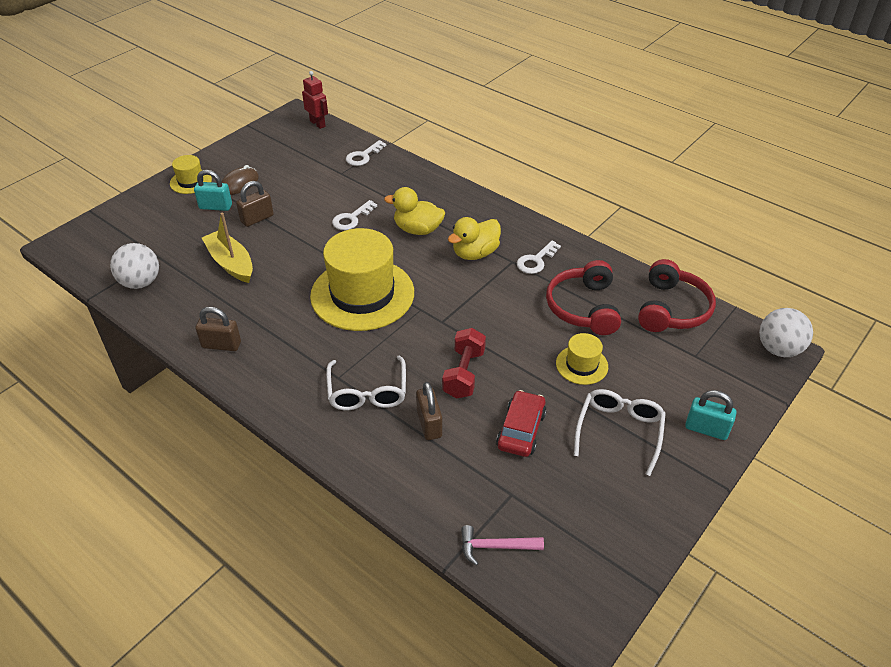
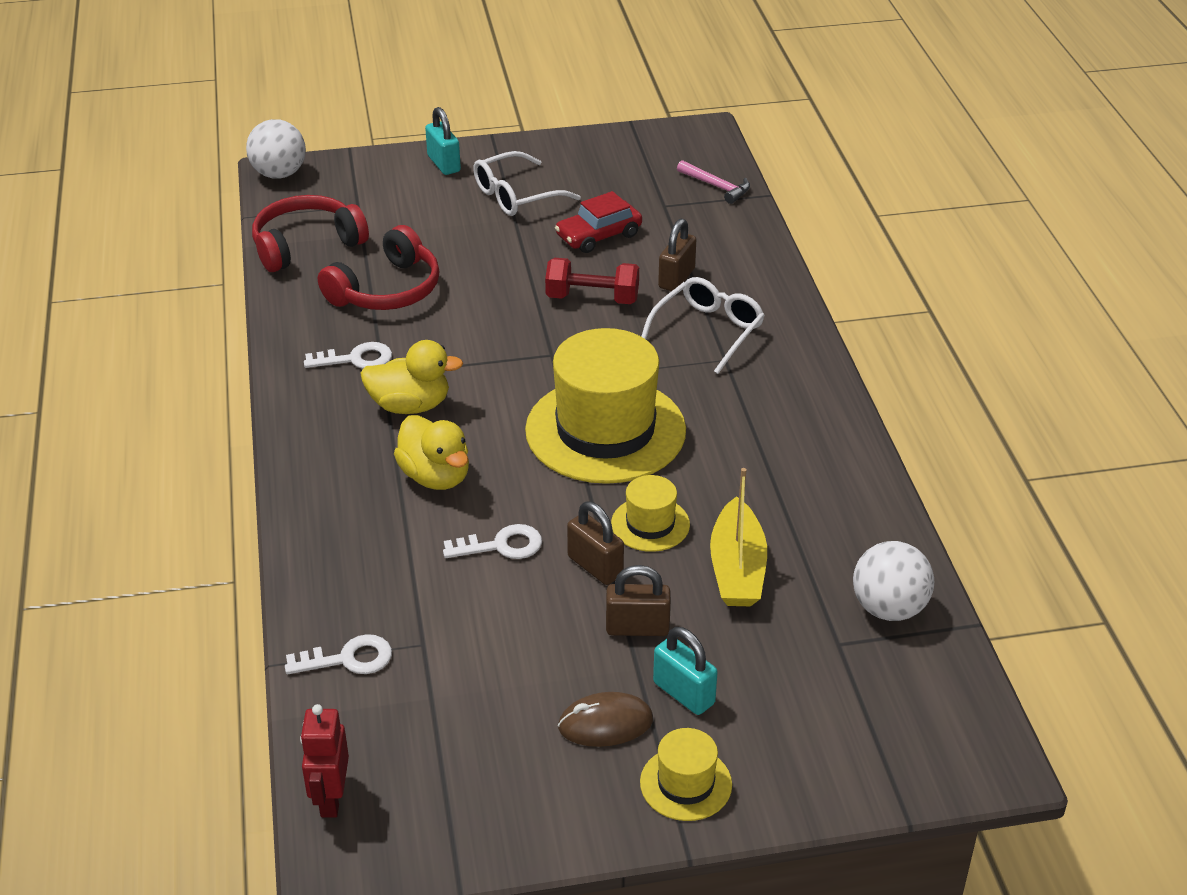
camera: 140 degrees left, 5 degrees down
brown padlock [195,307,241,351] -> brown padlock moved to [567,501,624,585]
red dumbbell [442,328,486,399] -> red dumbbell turned 45 degrees clockwise [545,258,639,304]
yellow hat [556,333,608,385] -> yellow hat moved to [611,475,690,552]

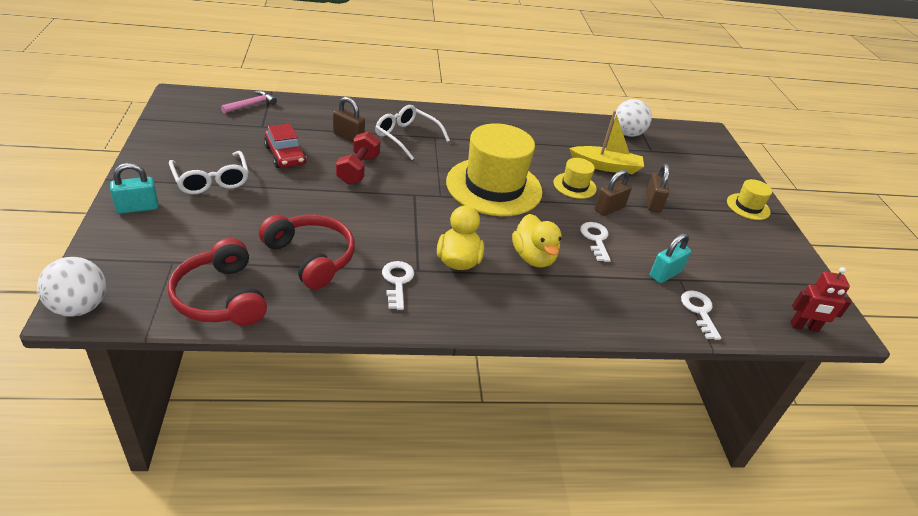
camera: 90 degrees left, 0 degrees up
yellow duck [394,415,469,490] -> yellow duck turned 105 degrees clockwise [512,214,562,268]
brown mouse [558,692,653,747] -> none
turquoise padlock [653,627,717,715] -> turquoise padlock moved to [650,233,691,283]

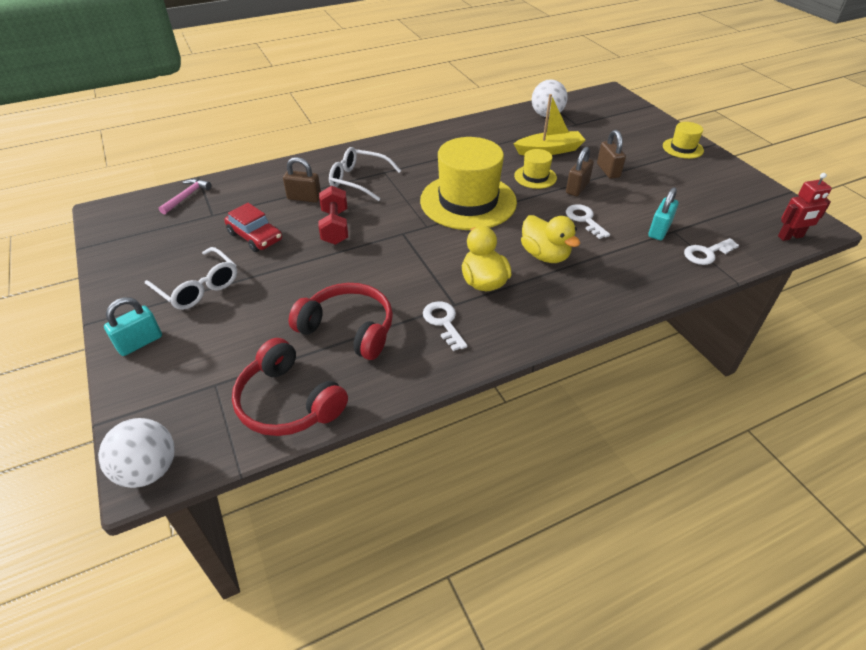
camera: 15 degrees left, 5 degrees up
white key [681,290,721,340] -> white key turned 90 degrees counterclockwise [684,238,739,265]

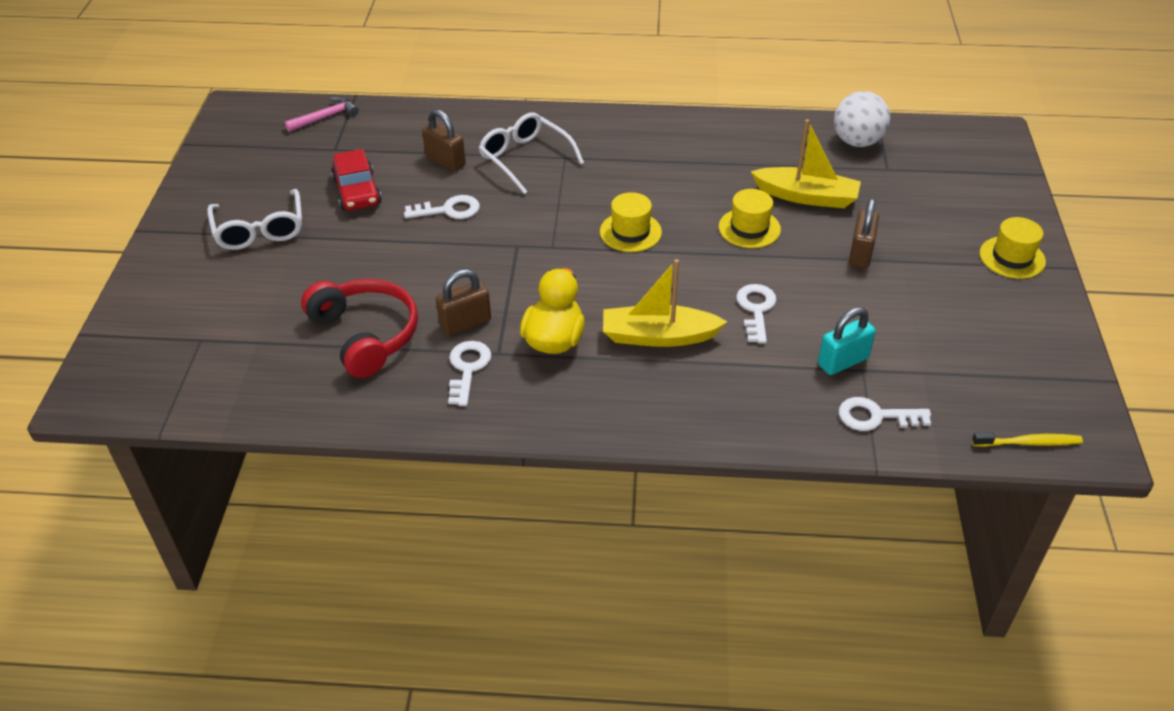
camera: 30 degrees right, 0 degrees up
white ball [98,418,175,488] -> none
turquoise padlock [104,297,162,356] -> none
red headphones [232,338,348,436] -> none
red dumbbell [318,186,348,245] -> white key [404,195,480,219]
yellow hat [420,137,517,230] -> yellow hat [600,192,662,252], size x0.46
yellow duck [521,215,580,263] -> yellow boat [603,259,727,347]
brown padlock [566,146,594,196] -> brown padlock moved to [436,269,491,335]
red robot [778,173,832,241] -> yellow toothbrush [972,432,1083,447]

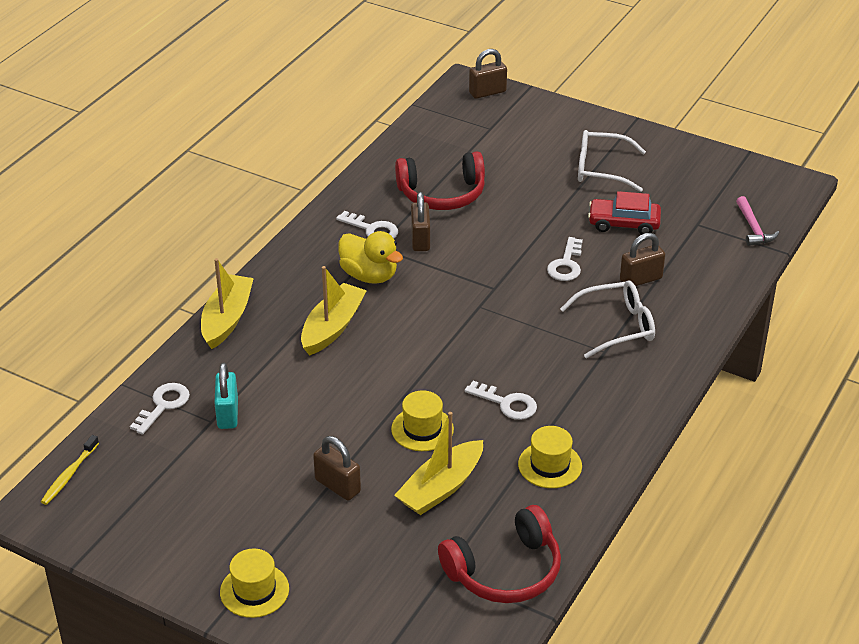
camera: 115 degrees right, 5 degrees down
yellow hat [600,192,662,252] -> yellow hat moved to [518,426,582,488]
white key [736,284,777,343] -> white key moved to [465,381,537,420]
white ball [834,91,890,147] -> red headphones [438,505,561,603]
none -> yellow boat [201,258,254,349]
none -> brown padlock [469,49,507,99]

